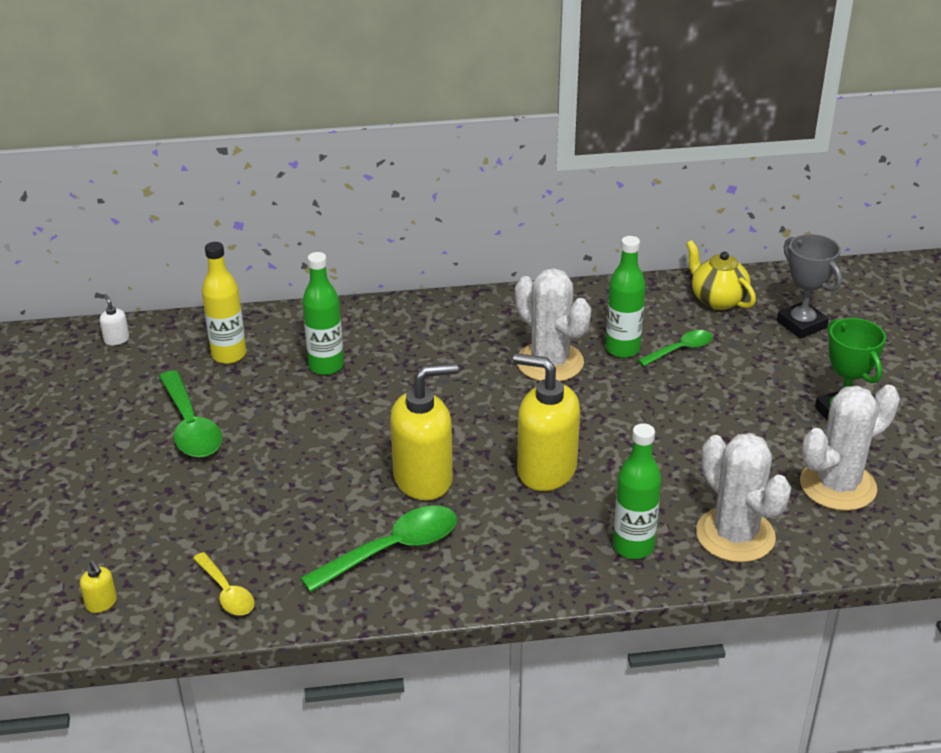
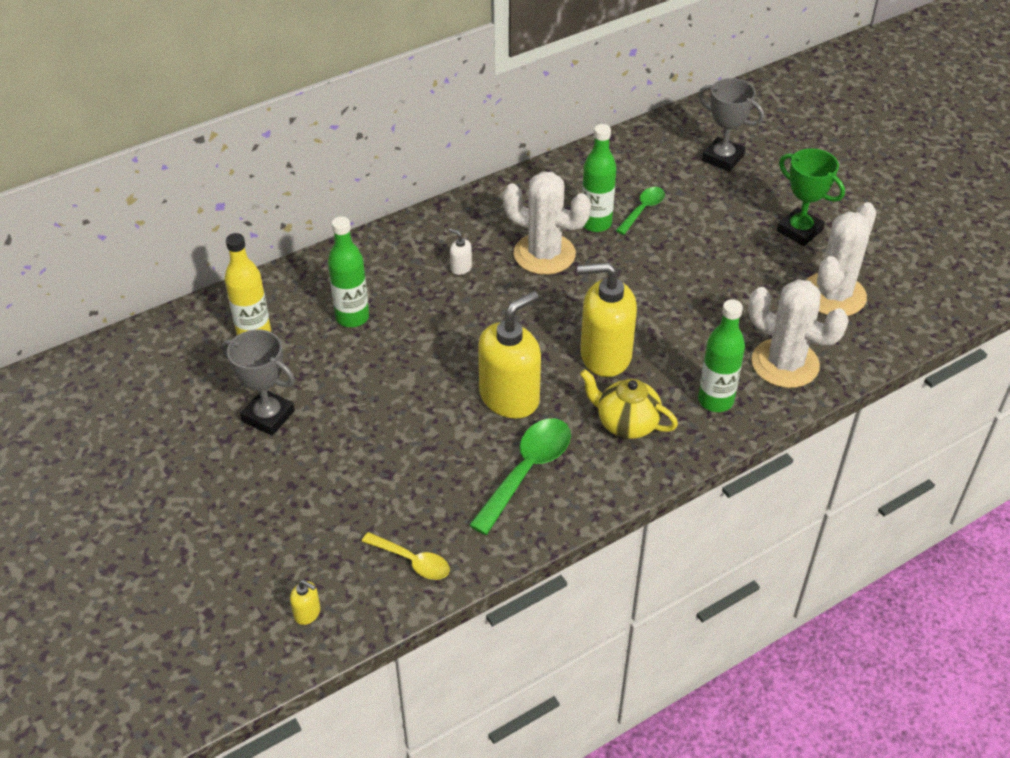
camera: 25 degrees left, 10 degrees up
white soap dispenser [100,294,129,346] -> white soap dispenser moved to [449,228,472,275]
green spoon [159,371,222,458] -> grey trophy [221,329,295,436]
yellow teapot [686,240,756,310] -> yellow teapot moved to [580,369,678,439]

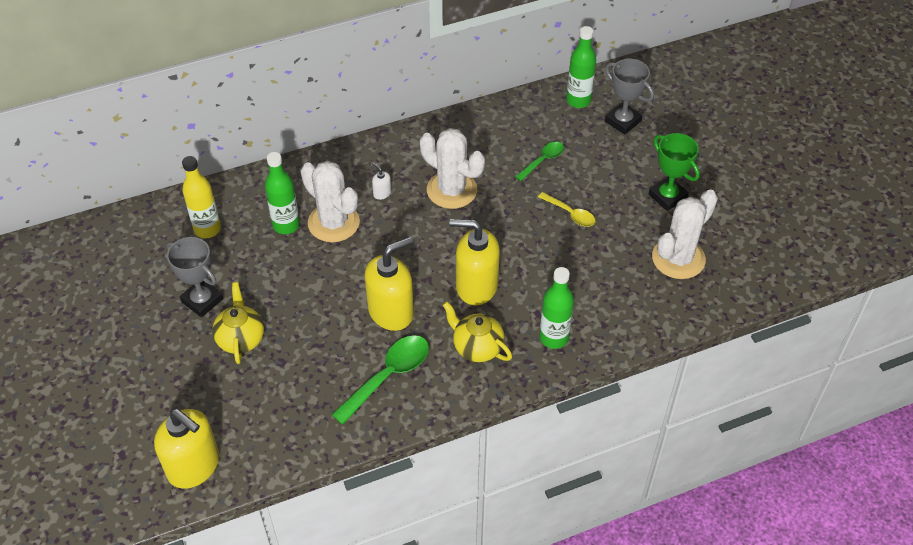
camera: 10 degrees right, 5 degrees up
yellow soap dispenser [290,580,320,625] -> yellow soap dispenser [154,409,219,489], size x2.47
yellow spoon [362,532,450,580] -> yellow spoon moved to [538,192,595,227]
green bottle [582,124,617,232] -> green bottle moved to [566,26,596,108]
white cactus [748,279,849,388] -> white cactus moved to [301,161,360,242]
none -> yellow teapot [212,282,264,364]

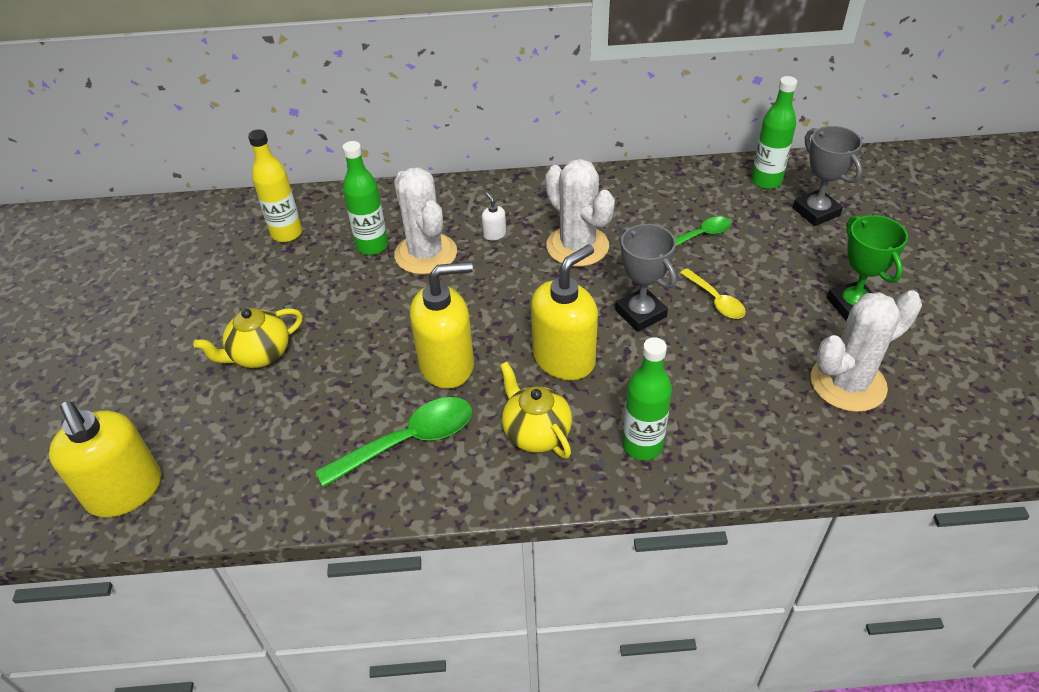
camera: 20 degrees right, 5 degrees down
grey trophy [167,237,223,317] -> grey trophy moved to [615,224,676,332]
yellow teapot [212,282,264,364] -> yellow teapot turned 135 degrees counterclockwise [193,308,303,368]
yellow soap dispenser [449,219,500,305] -> yellow soap dispenser turned 105 degrees clockwise [531,244,598,380]

